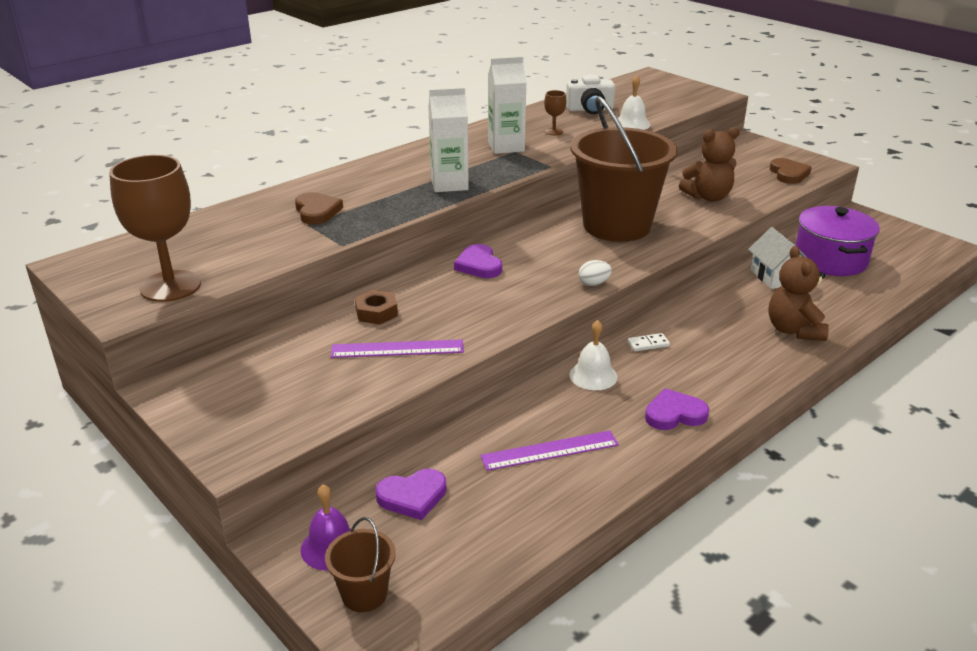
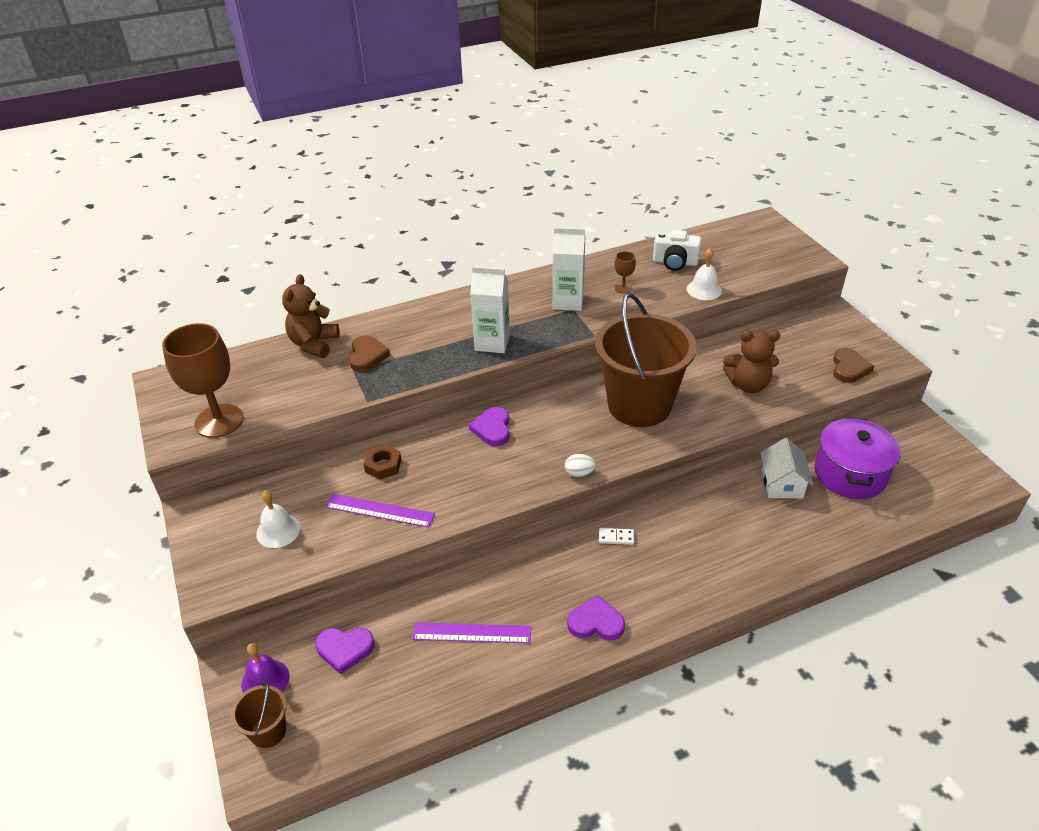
camera: 20 degrees right, 10 degrees up
white bell [569,320,618,390] -> white bell moved to [256,490,300,548]
brown teddy bear [768,246,829,341] -> brown teddy bear moved to [282,274,339,358]

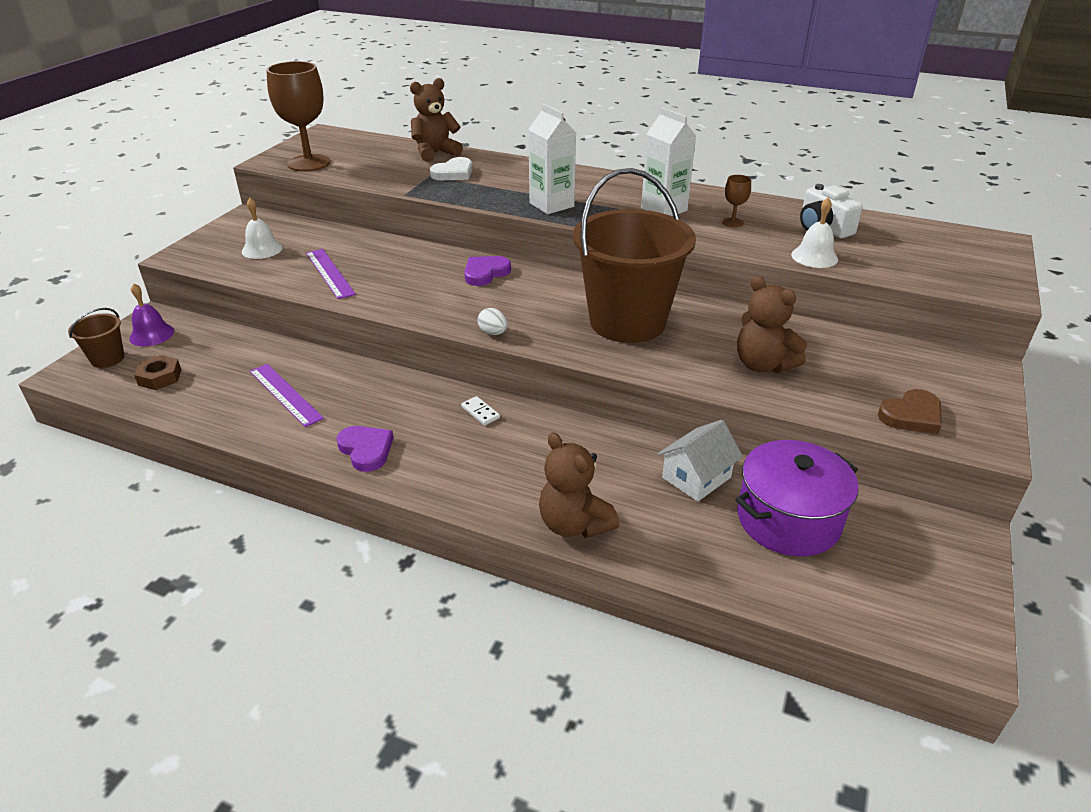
camera: 45 degrees right, 5 degrees down
purple heart [315,628,375,675] -> none
brown heart [349,336,391,372] -> white heart [430,157,472,180]
brown nut [363,444,401,480] -> brown nut moved to [134,355,181,390]
none -> brown teddy bear [539,432,619,538]

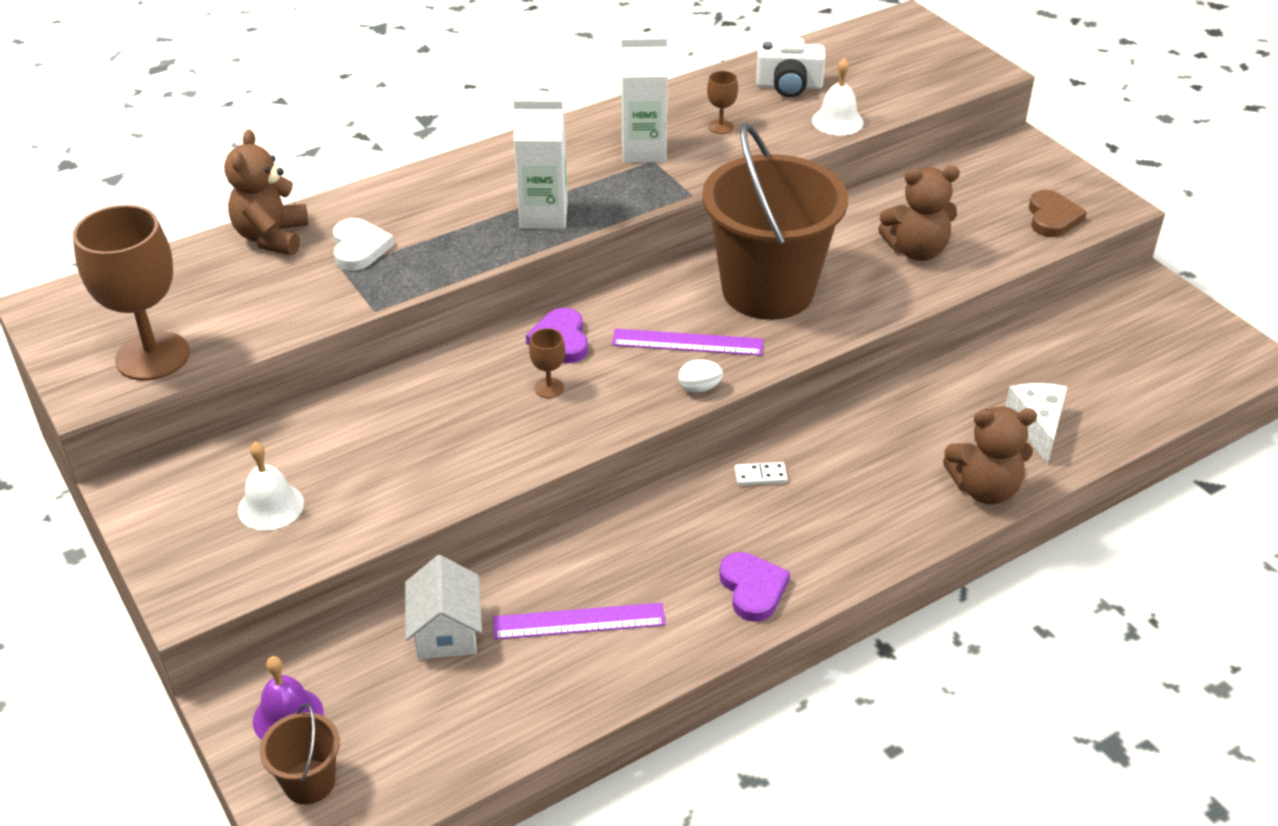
camera: 55 degrees left, 5 degrees up
brown nut [134,355,181,390] -> none
purple ruler [306,249,356,299] -> purple ruler moved to [612,329,763,356]
purple heart [337,426,394,472] -> purple heart turned 75 degrees clockwise [719,552,790,622]
white house [658,420,743,502] -> white house moved to [405,555,482,659]
purple pot [735,440,859,556] -> none
none -> brown goblet [529,328,565,398]
none -> white cheese [1005,383,1067,464]

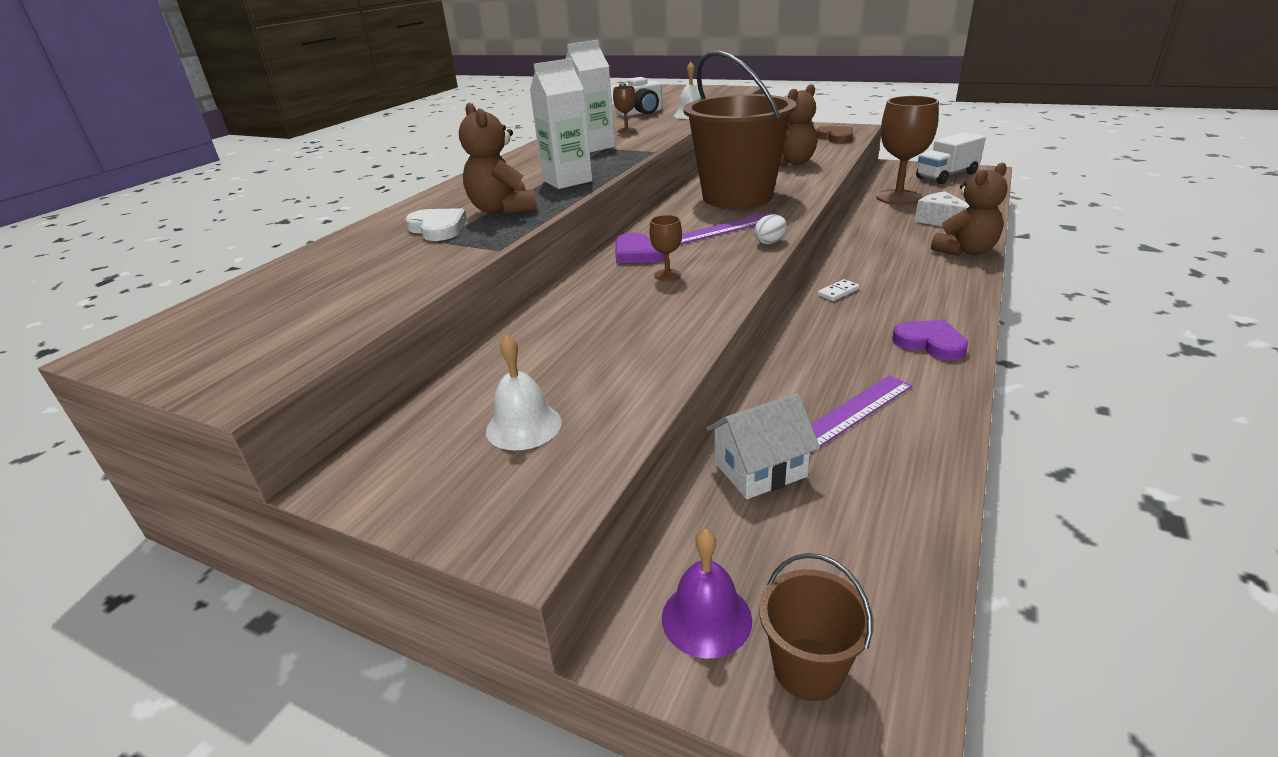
camera: 30 degrees left, 10 degrees down
brown goblet [73,205,190,381] -> brown goblet moved to [876,96,939,205]
brown teddy bear [224,130,309,255] -> brown teddy bear moved to [459,102,537,215]
white house [405,555,482,659] -> white house turned 75 degrees counterclockwise [706,393,820,499]
none -> white truck [916,132,986,184]

